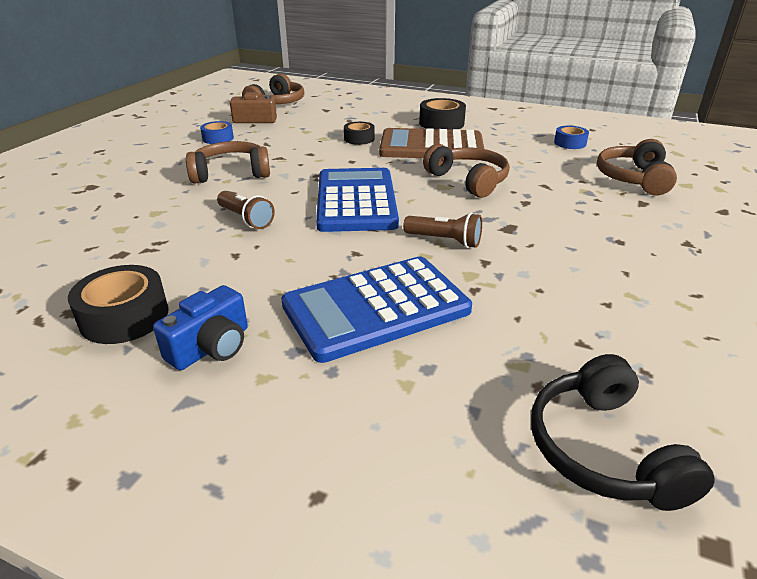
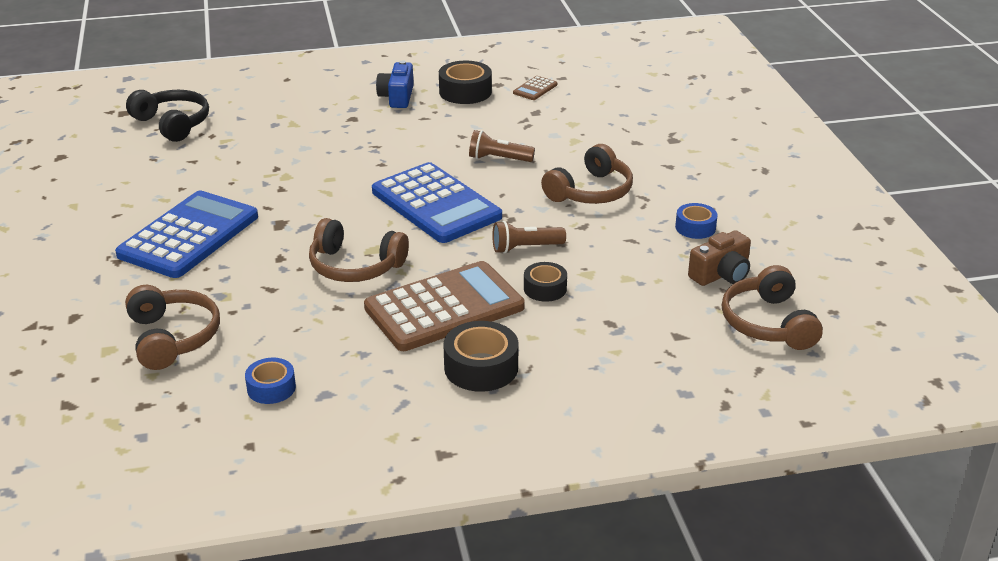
camera: 145 degrees right, 0 degrees up
blue calculator [281,256,472,363] -> blue calculator moved to [115,191,258,278]
brown flashlight [403,213,482,248] -> brown flashlight moved to [492,221,566,254]
none -> brown calculator [513,76,557,100]

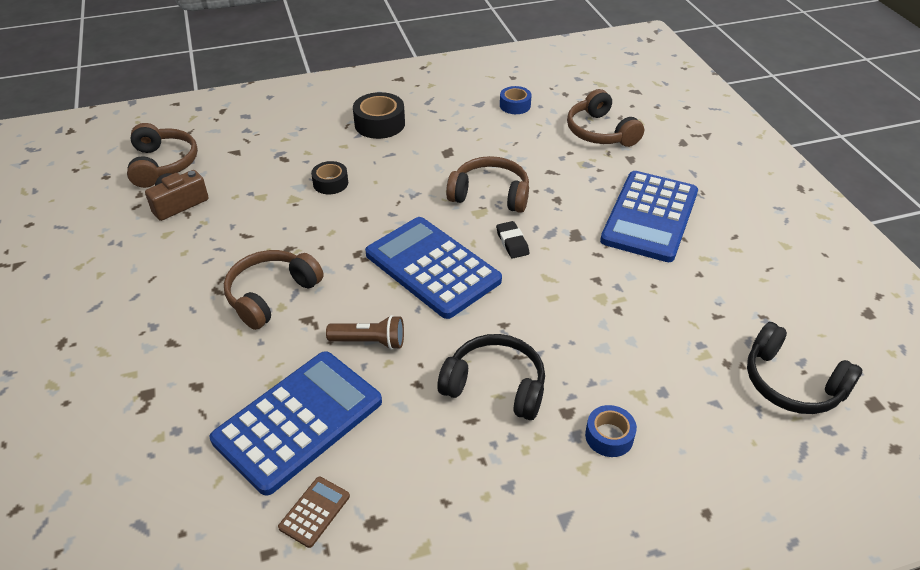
camera: 175 degrees right, 10 degrees up
brown calculator [364,261,525,351] -> none
blue camera [376,61,414,108] -> none
black tape [439,61,492,104] -> none
brown flashlight [492,221,566,254] -> none
blue tape [675,203,718,239] -> blue tape moved to [585,405,637,457]
none -> blue calculator [210,351,382,496]
none -> black headphones [437,334,545,420]
none -> black eraser [496,221,529,258]

